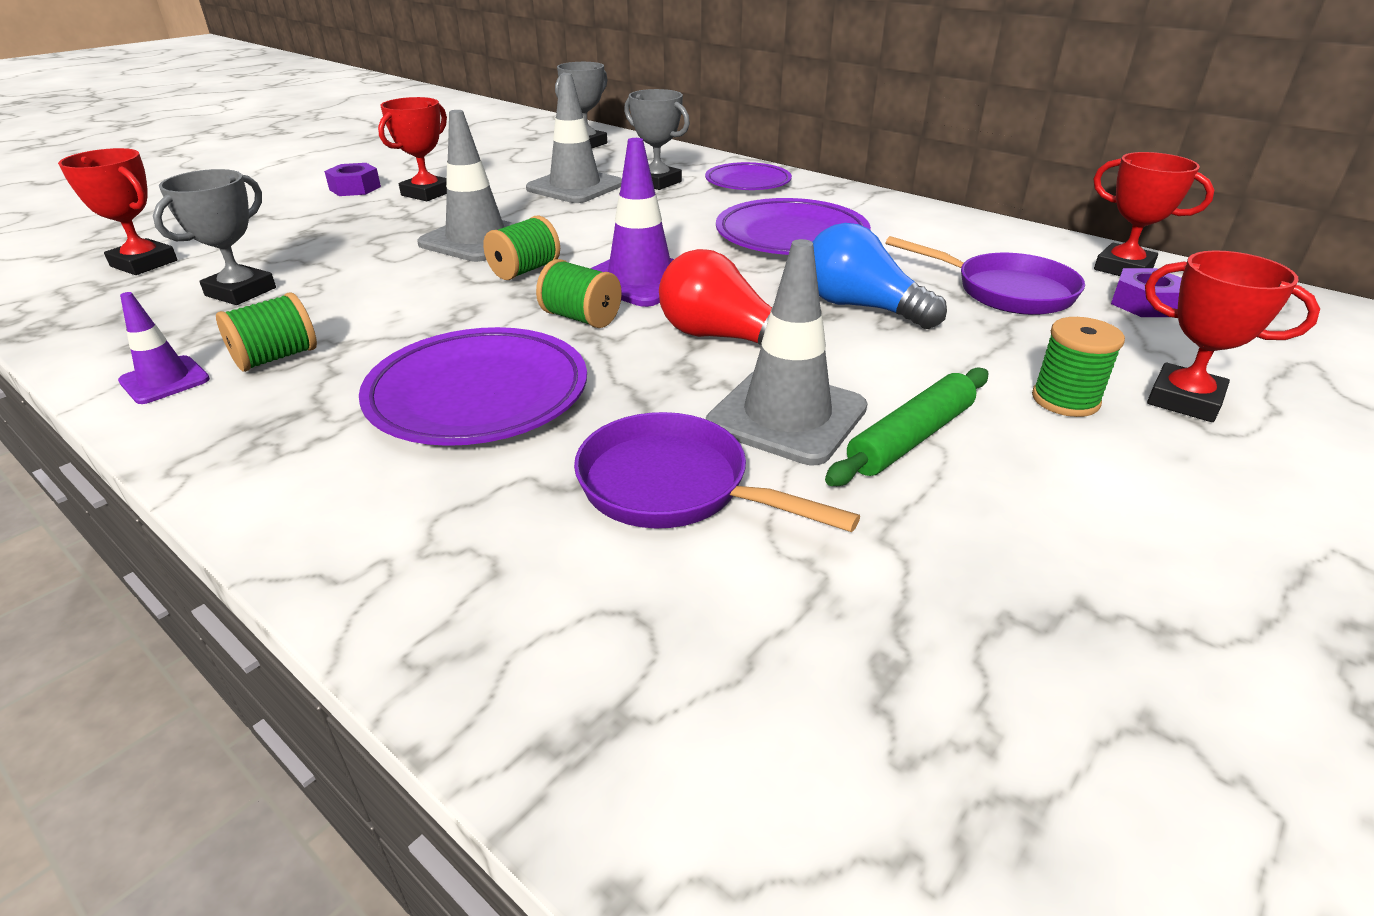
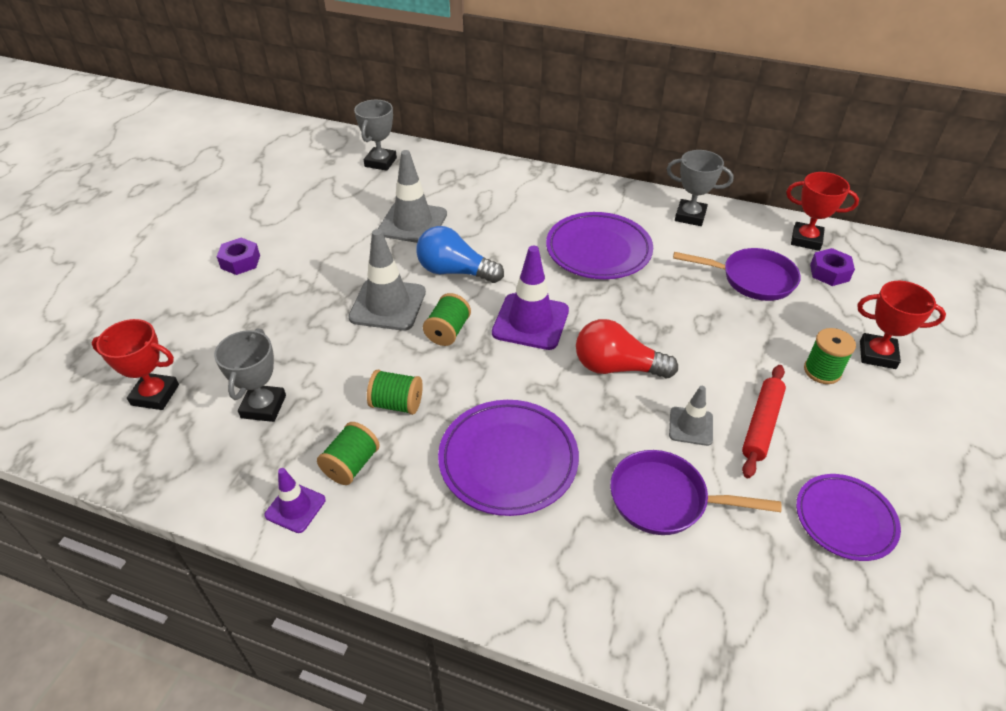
camera: 20 degrees left, 10 degrees up
red trophy [378,97,447,201] -> none
green spool [536,259,622,328] -> green spool moved to [367,370,423,415]
grey trophy [624,89,690,190] -> grey trophy moved to [667,150,734,226]
purple plate [705,162,792,190] -> purple plate moved to [796,474,901,561]
grey traffic cone [706,239,867,465] -> grey traffic cone [669,386,713,446], size x0.56
blue light bulb [813,223,947,329] -> blue light bulb moved to [416,226,504,283]
green rolling pin [825,367,989,486] -> red rolling pin [742,365,786,478]

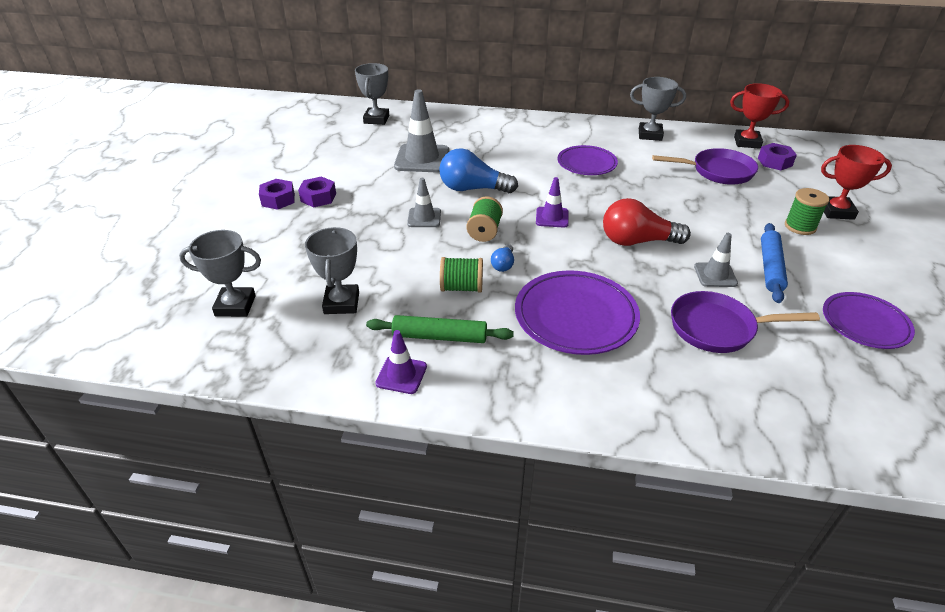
camera: 10 degrees left, 5 degrees down
red trophy [91,319,179,410] -> grey trophy [179,230,261,317]
green spool [317,422,380,485] -> green rolling pin [366,315,514,343]
grey traffic cone [348,229,426,331] -> grey traffic cone [407,178,441,227], size x0.56
purple traffic cone [492,246,569,350] -> purple traffic cone [536,177,569,228], size x0.56
purple plate [546,212,653,279] -> purple plate [557,145,618,175], size x0.66
red rolling pin [742,365,786,478] -> blue rolling pin [761,223,788,303]
none -> purple nut [298,176,336,207]
none -> blue light bulb [491,244,514,272]

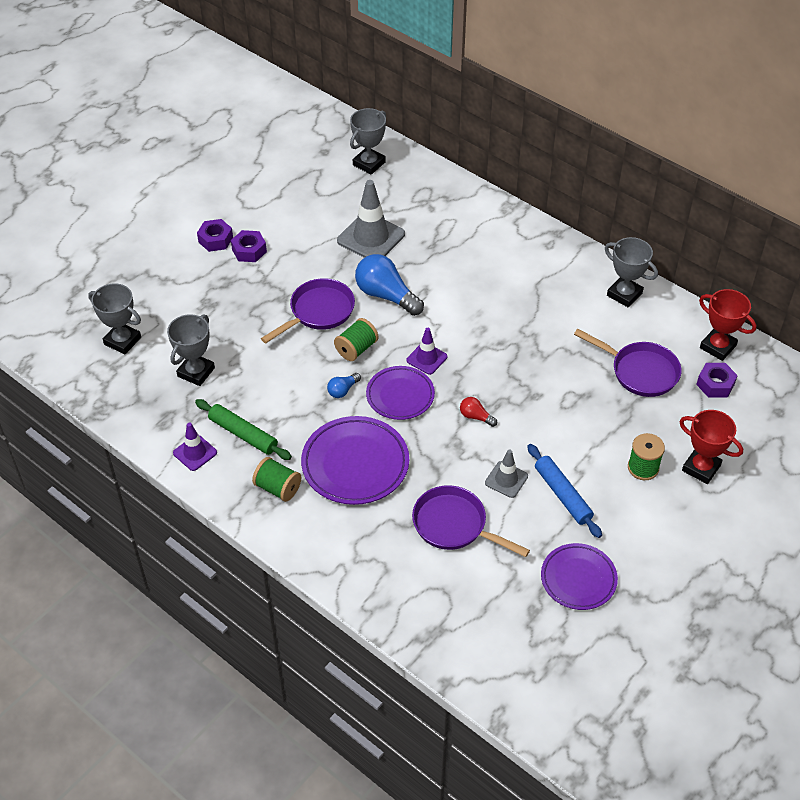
camera: 30 degrees right, 10 degrees up
grey traffic cone [407,178,441,227] -> purple pan [261,278,355,343]
green spool [440,257,483,292] -> green spool moved to [252,457,301,502]
purple plate [557,145,618,175] -> purple plate moved to [366,366,435,420]
red light bulb [603,198,691,246] -> red light bulb [460,397,497,427], size x0.48
blue rolling pin [761,223,788,303] -> blue rolling pin turned 75 degrees counterclockwise [527,444,602,538]

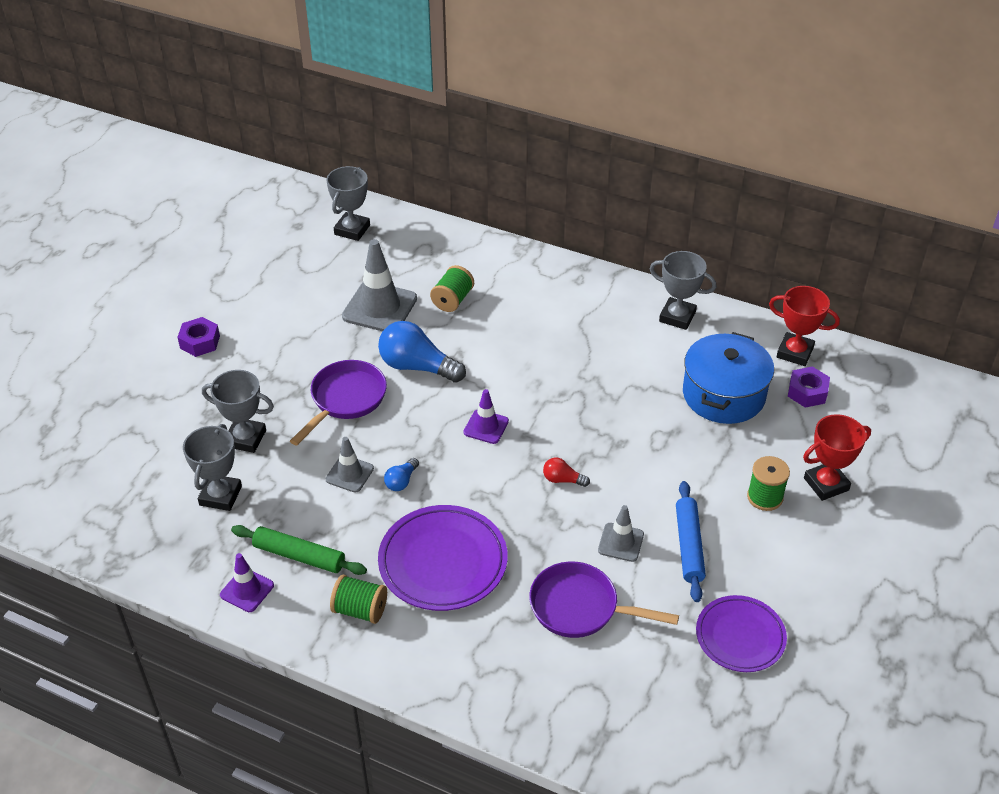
camera: 15 degrees left, 5 degrees down
grey trophy [88,283,141,354] -> grey trophy moved to [202,370,274,453]
purple nut [231,230,267,262] -> none
green spool [334,318,378,361] -> green spool moved to [430,265,474,312]
purple plate [366,366,435,420] -> none
blue rolling pin [527,444,602,538] -> blue rolling pin turned 45 degrees clockwise [676,481,706,602]
purple pan [574,329,681,397] -> blue pot [683,332,774,424]
red trophy [679,410,743,484] -> red trophy turned 45 degrees counterclockwise [803,414,871,501]
none -> grey traffic cone [325,437,374,493]

